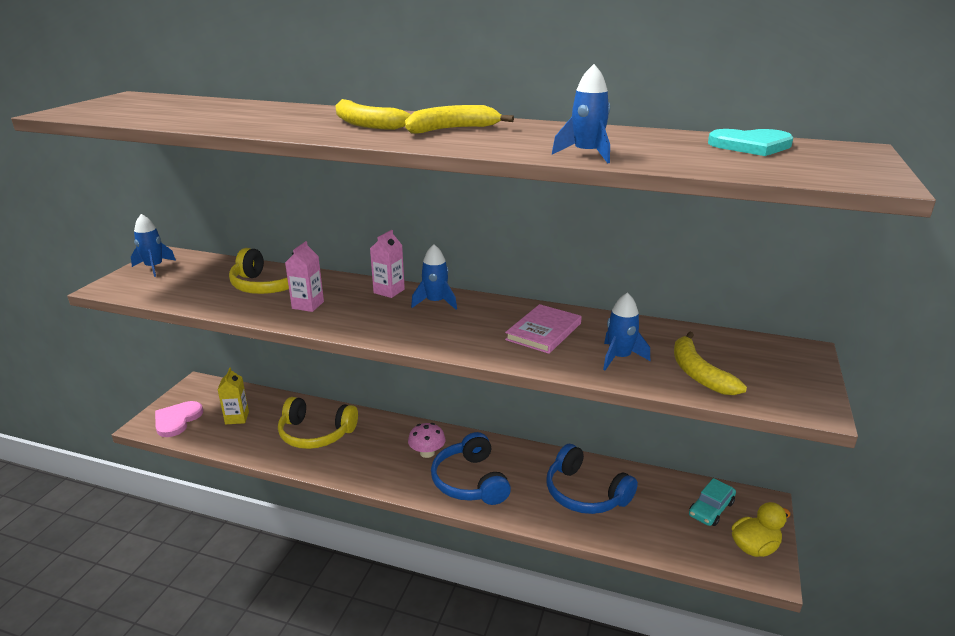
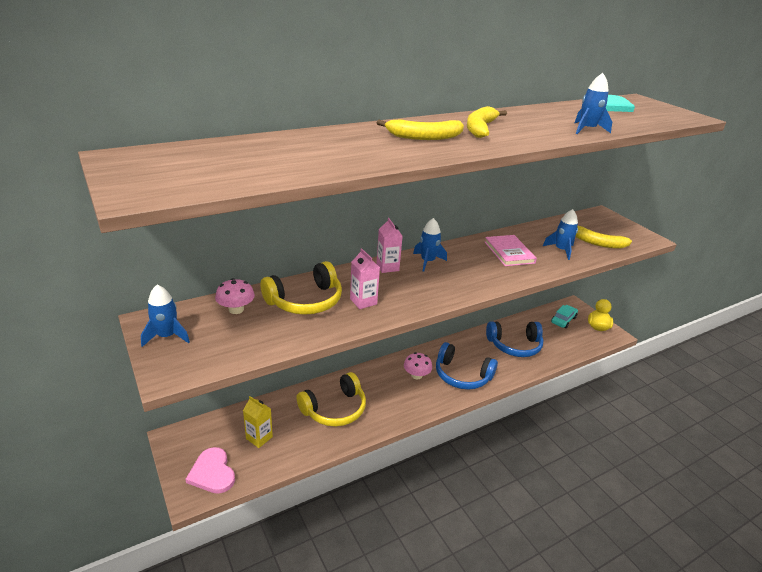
camera: 50 degrees left, 5 degrees up
turquoise car [689,478,736,526] -> turquoise car turned 135 degrees counterclockwise [551,305,578,328]
none -> pink mushroom [215,278,255,314]

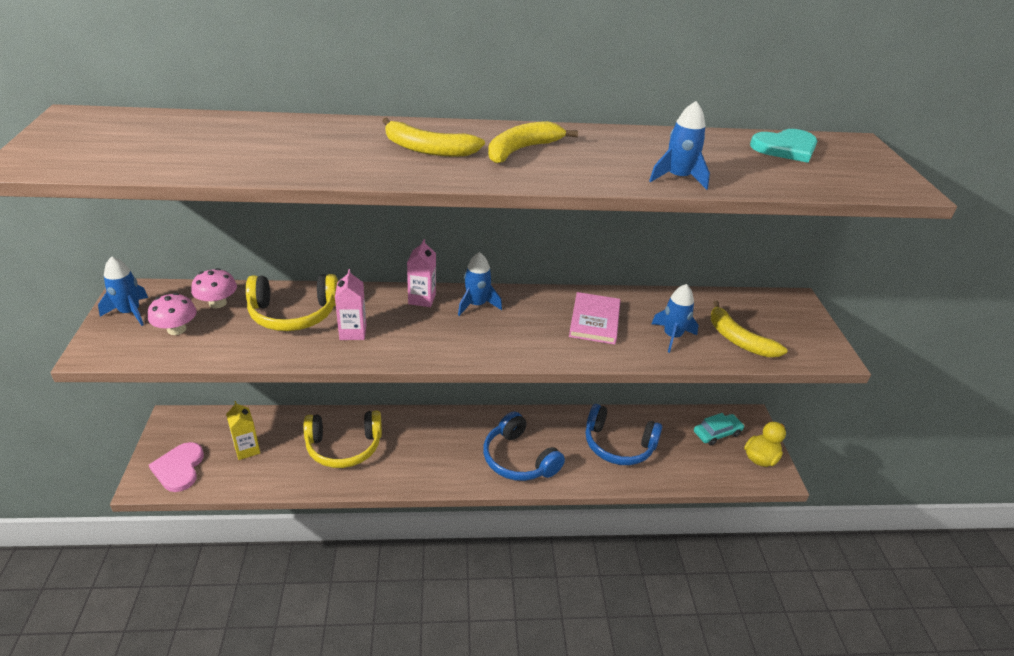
camera: 25 degrees right, 5 degrees up
pink mushroom [404,352,432,379] -> pink mushroom moved to [148,293,197,335]

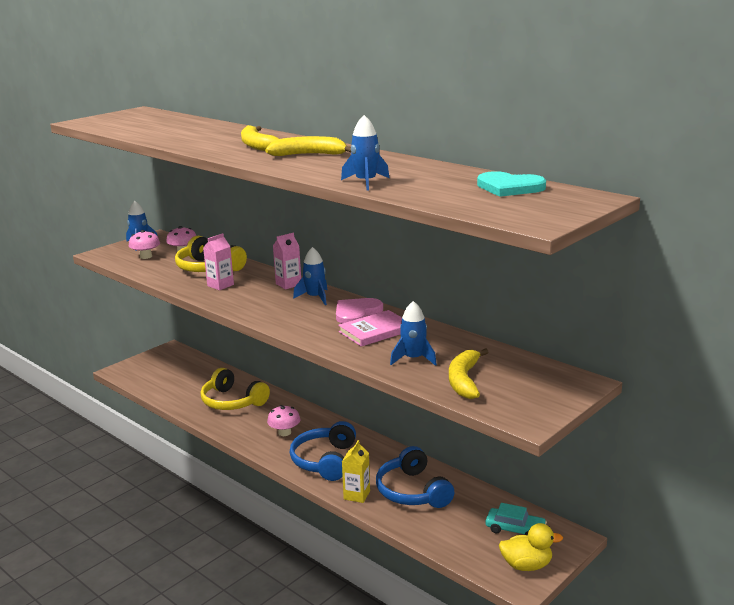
camera: 50 degrees right, 15 degrees down
pink heart [149,442,204,492] -> pink heart moved to [336,298,383,324]
yellow carton [226,401,260,460] -> yellow carton moved to [342,440,370,503]
none -> pink mushroom [267,405,300,436]

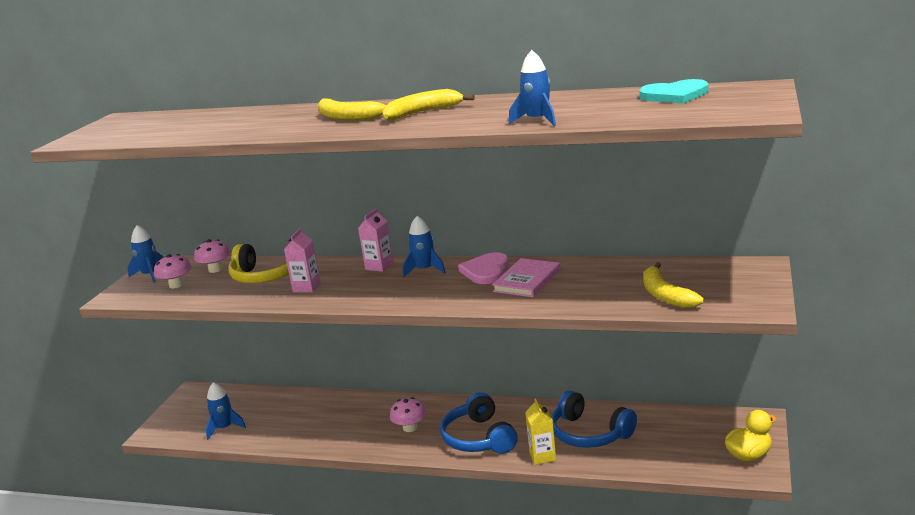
camera: 25 degrees left, 0 degrees up
yellow headphones [201,368,270,410] -> none
blue rocket [390,301,437,366] -> blue rocket moved to [206,382,246,440]
turquoise car [485,503,547,536] -> none

